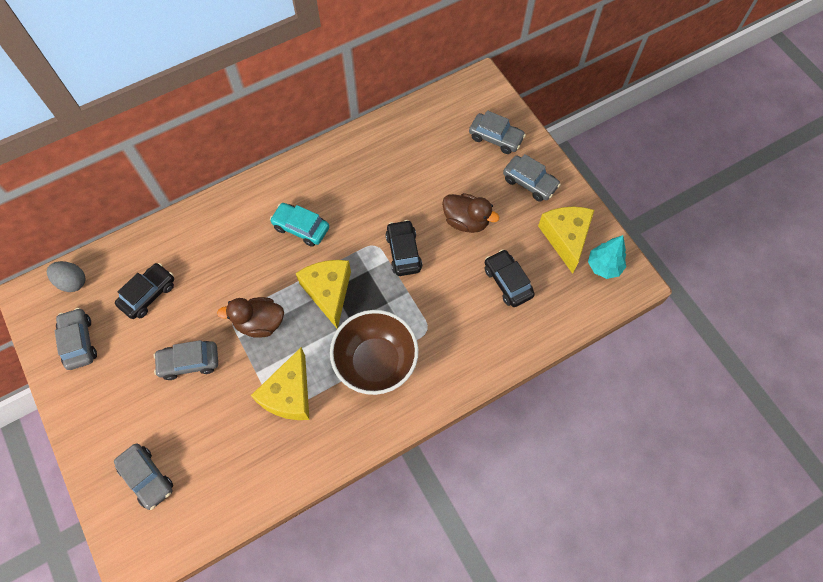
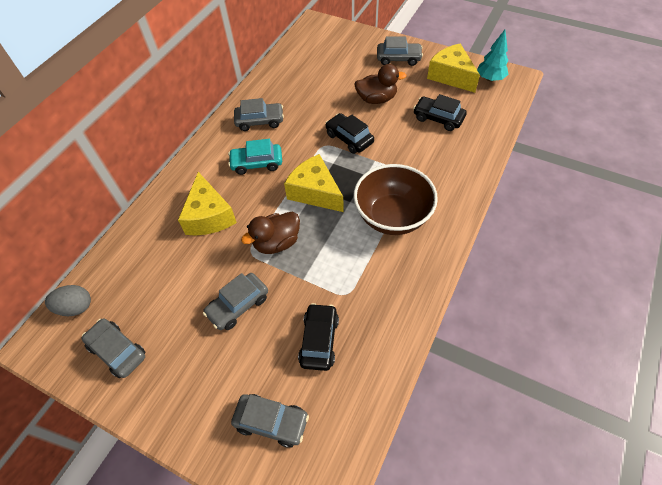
camera: 30 degrees left, 10 degrees down
black car [115,263,174,319] -> black car moved to [298,303,339,371]
yellow cheese [251,347,309,420] -> yellow cheese moved to [178,172,237,235]
grey car [469,110,526,154] -> grey car moved to [234,98,284,131]

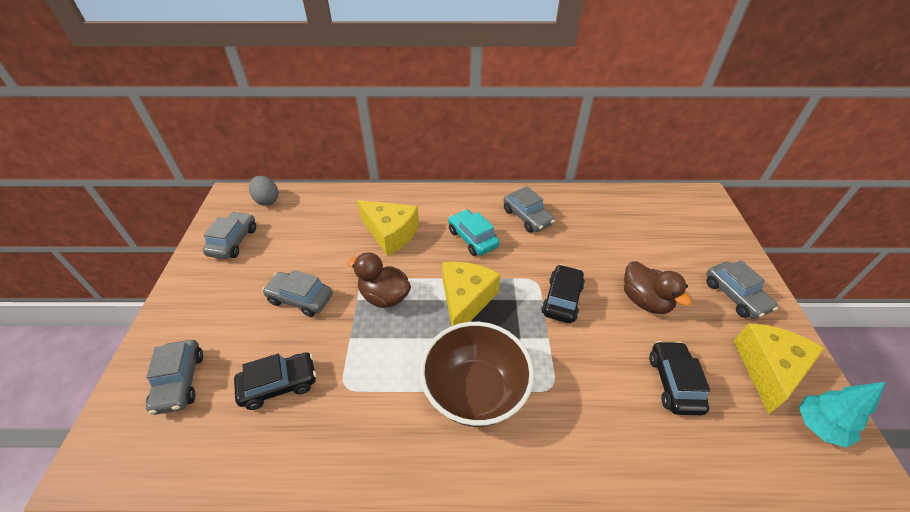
camera: 60 degrees right, 10 degrees down
yellow cheese [178,172,237,235] -> yellow cheese turned 105 degrees counterclockwise [357,200,419,256]

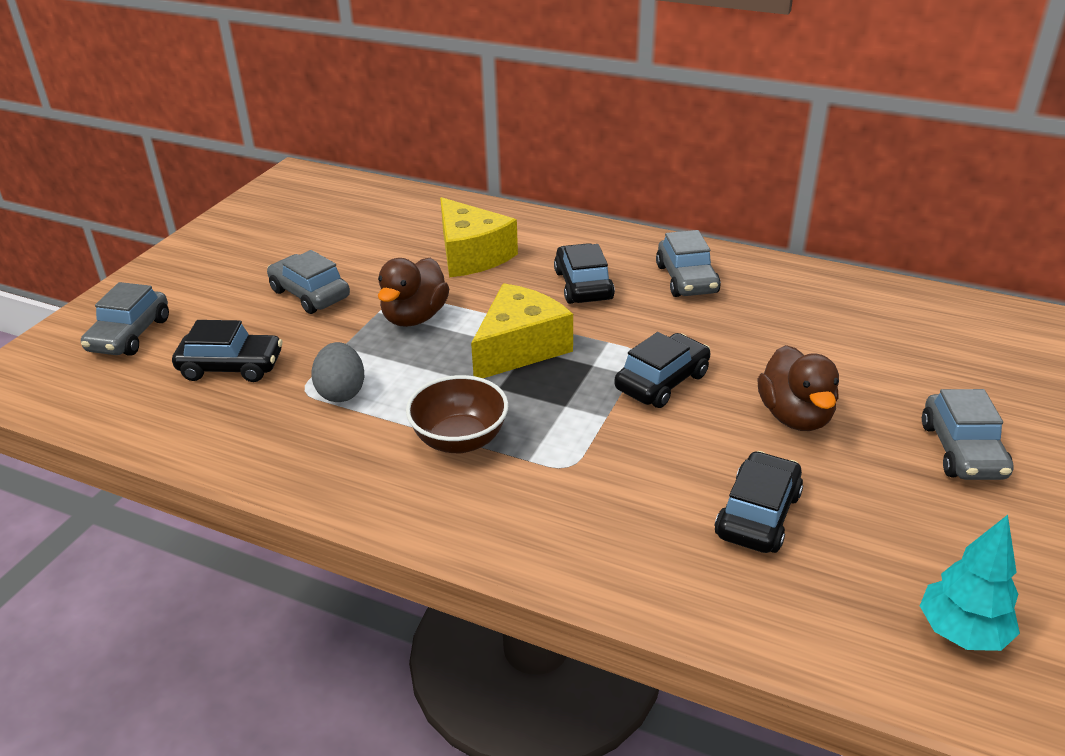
camera: 25 degrees right, 10 degrees down
grey car [203,212,256,259] -> none
grey egg [249,176,278,206] -> grey egg moved to [312,342,364,402]
brown duck [347,253,411,308] -> brown duck turned 120 degrees counterclockwise [378,258,449,327]
brown bowl [420,322,534,427] -> brown bowl [406,375,508,453], size x0.64
turquoise car [448,210,500,256] -> black car [554,243,615,304]
yellow cheese [733,323,825,414] -> none

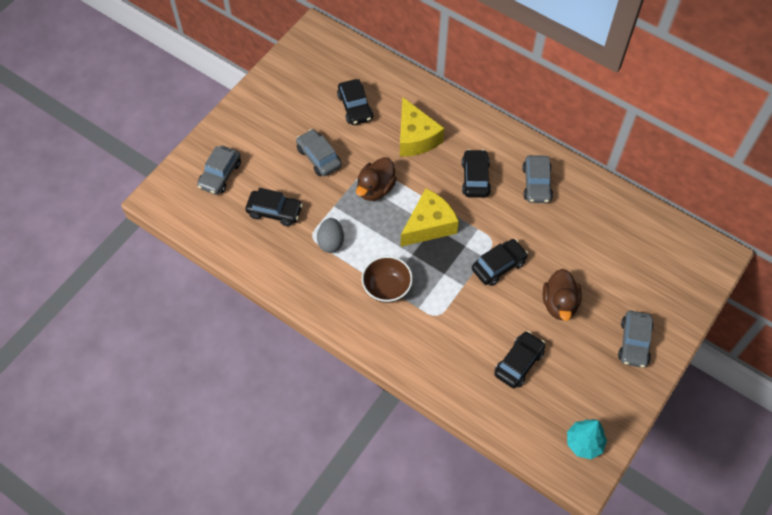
camera: 10 degrees right, 25 degrees up
none -> black car [337,79,373,125]

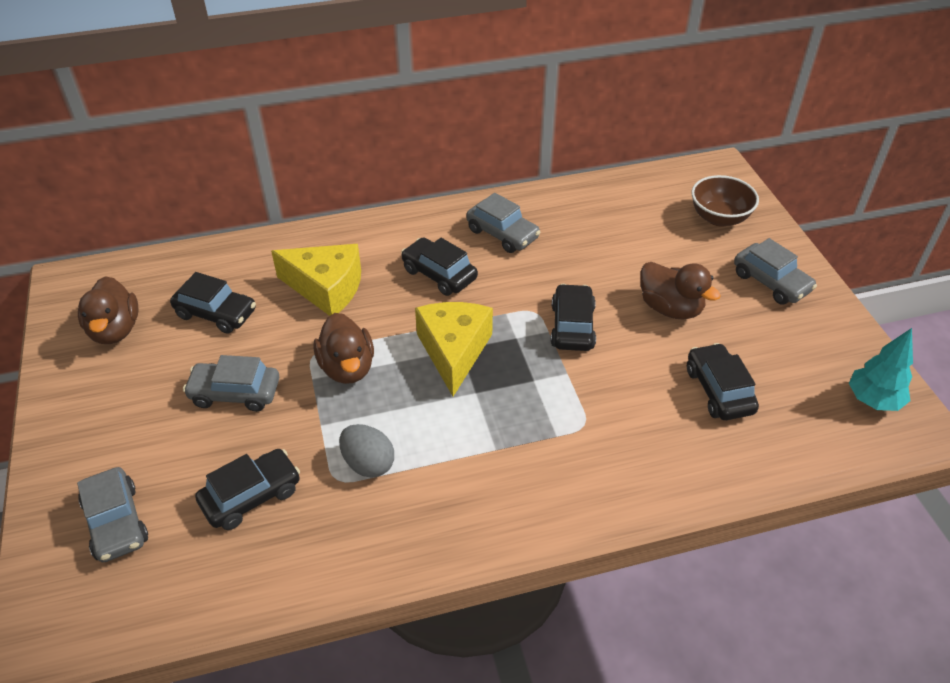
camera: 50 degrees left, 15 degrees down
brown bowl [362,256,413,303] -> brown bowl moved to [691,175,759,227]
none -> brown duck [78,276,139,344]

